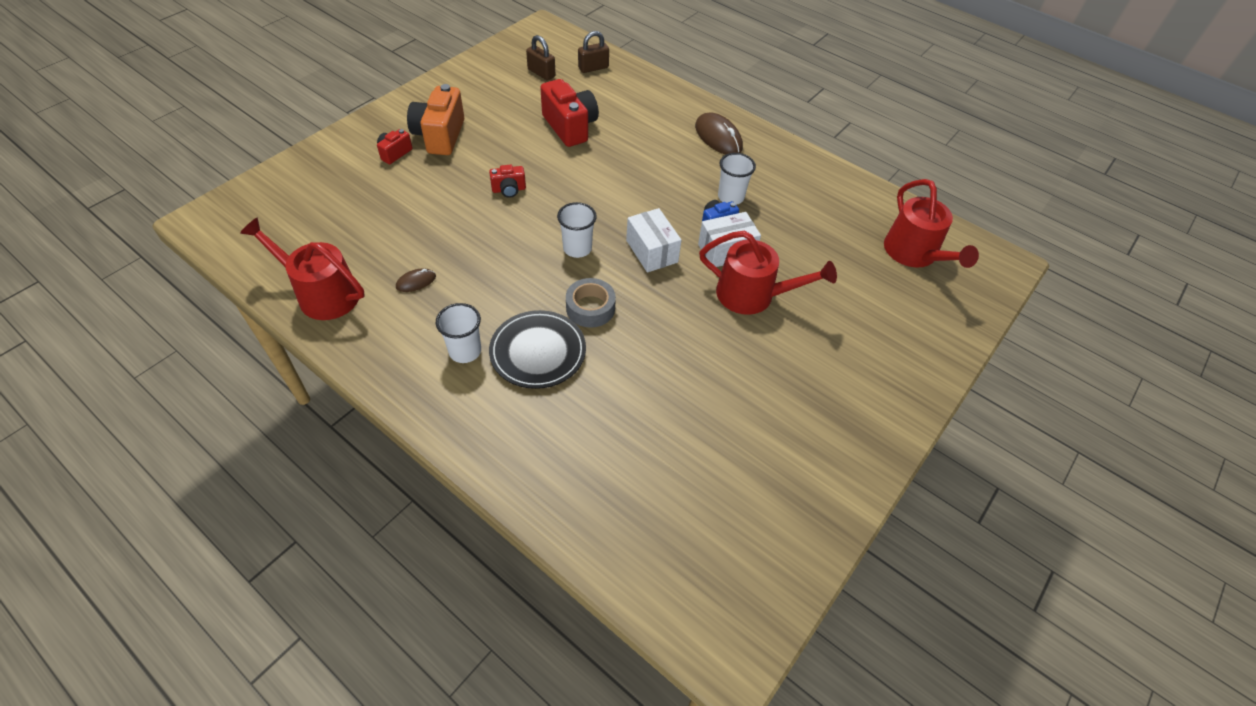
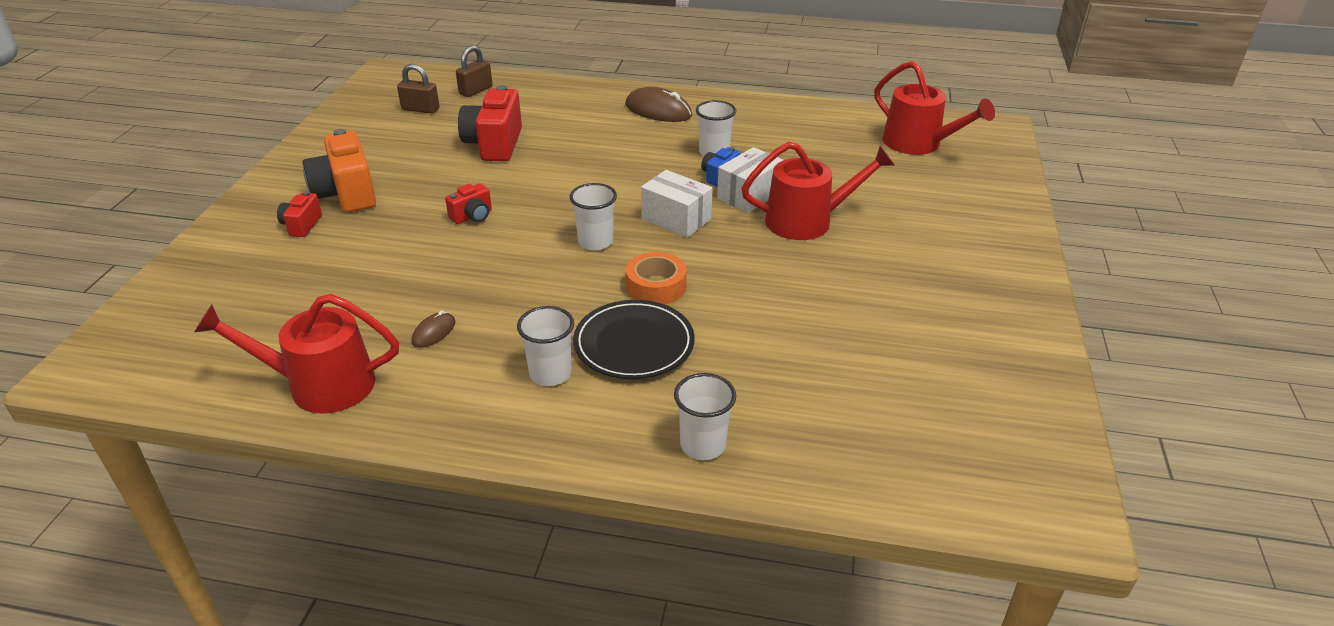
camera: 25 degrees left, 15 degrees down
red camera [540,79,599,147] -> red camera turned 120 degrees counterclockwise [458,85,522,162]
grey tape [566,278,616,328] -> orange tape [626,252,686,305]
none -> white cup [674,373,736,460]

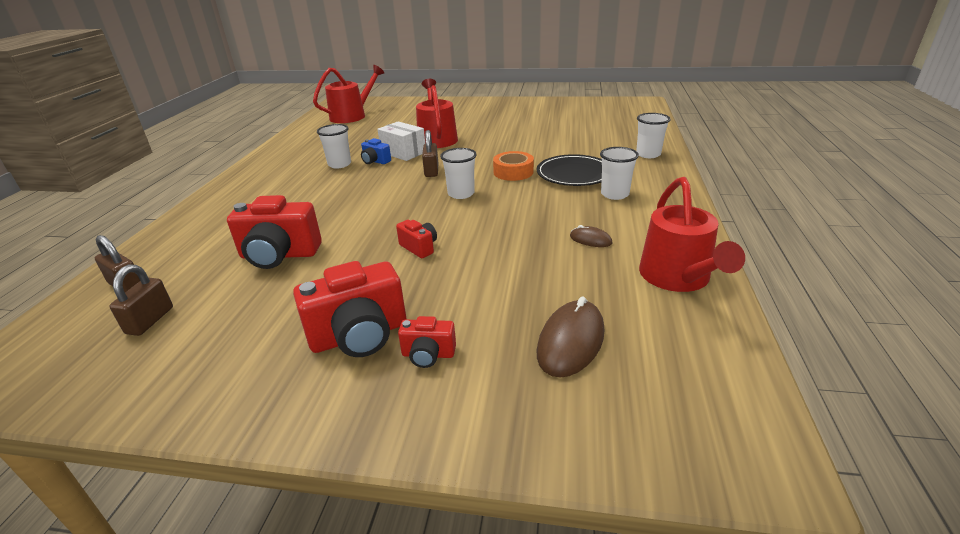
camera: 90 degrees left, 5 degrees down
orange camera [303,129,376,213] -> red camera [293,261,406,357]
brown mouse [625,87,692,122] -> brown mouse moved to [537,296,604,378]
white box [641,170,713,238] -> brown padlock [422,130,438,177]

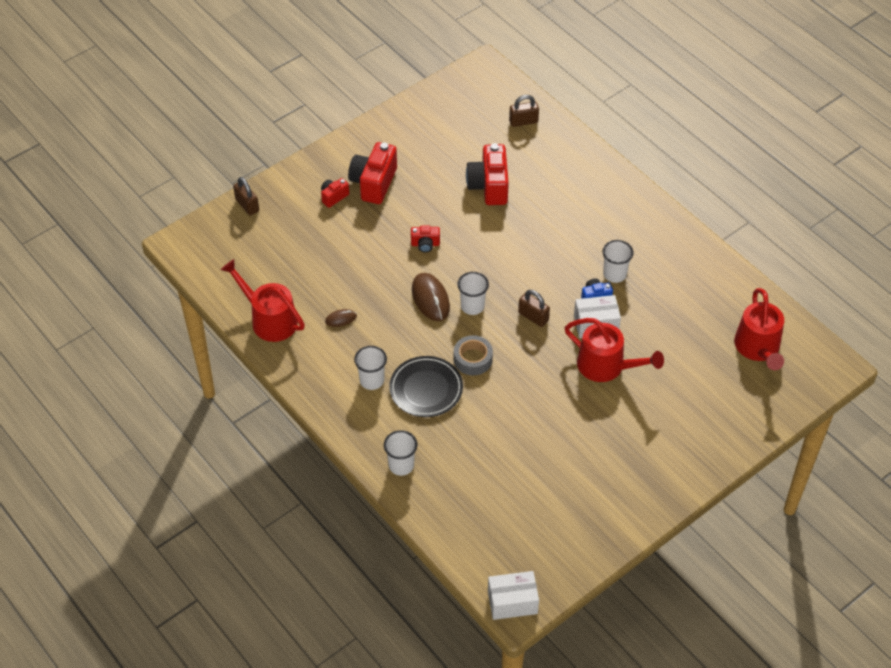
camera: 130 degrees right, 20 degrees up
brown padlock [109,265,173,336] -> brown padlock moved to [233,177,259,216]
red camera [227,195,322,269] -> red camera turned 45 degrees counterclockwise [466,143,509,205]
orange tape [493,151,534,181] -> grey tape [454,335,493,375]
brown mouse [537,296,604,378] -> brown mouse moved to [412,273,450,321]
none -> white box [488,571,539,620]

